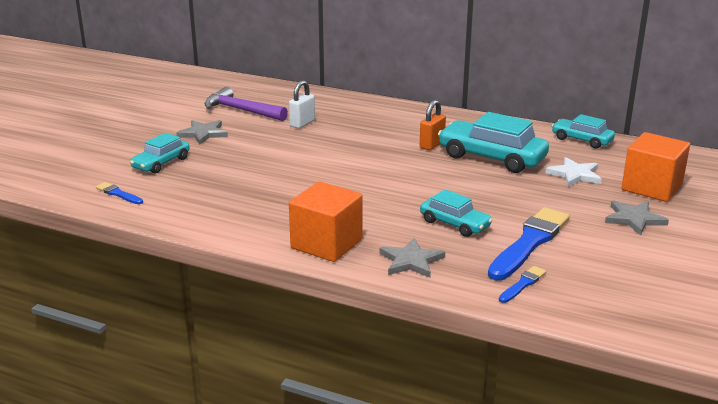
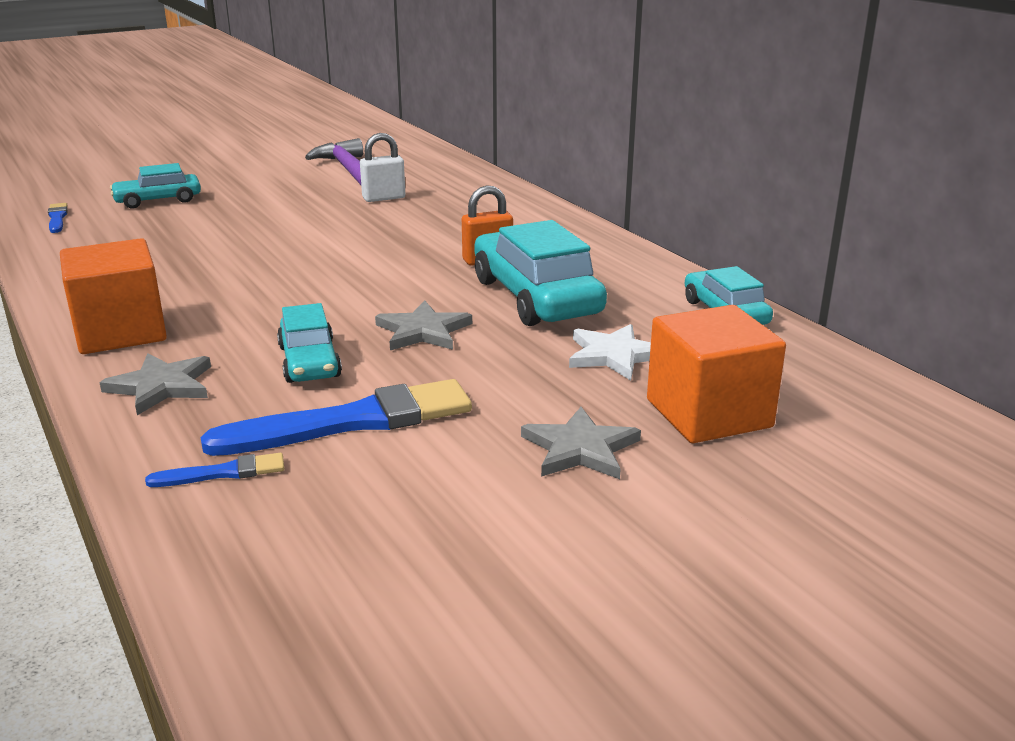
camera: 35 degrees right, 0 degrees up
grey star [177,120,228,145] -> grey star moved to [375,301,472,350]

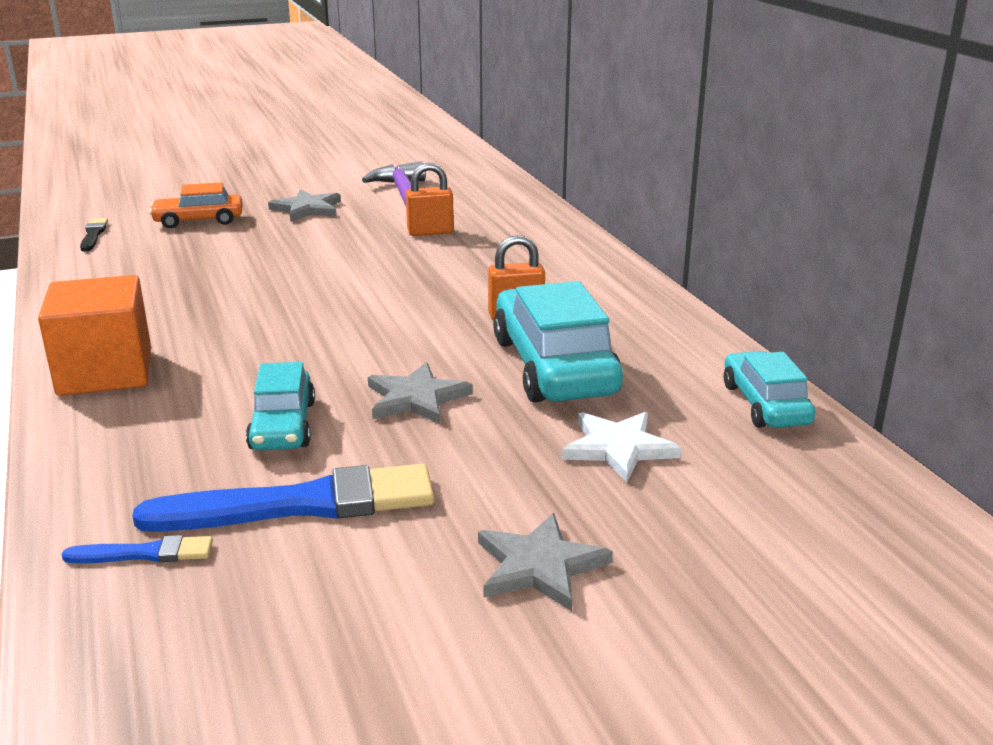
camera: 10 degrees right, 0 degrees up
blue brush [48,203,68,233] -> black brush [80,218,108,251]
grey star [99,353,211,415] -> grey star moved to [268,189,341,222]
turquoise car [110,163,201,209] -> orange car [149,182,242,228]
white padlock [360,133,405,202] -> orange padlock [406,163,454,236]
orange cube [647,305,786,443] -> none

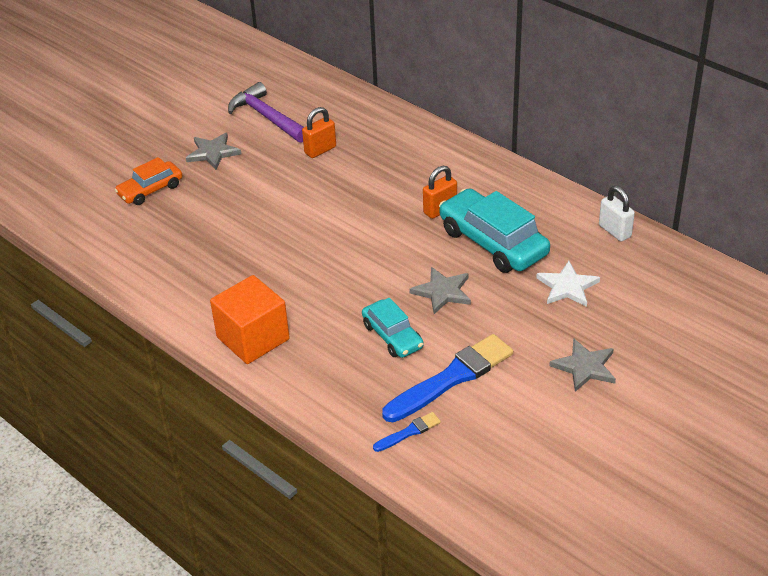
camera: 25 degrees left, 15 degrees up
black brush [80,218,108,251] -> none
turquoise car [724,351,816,428] -> white padlock [599,186,635,241]

